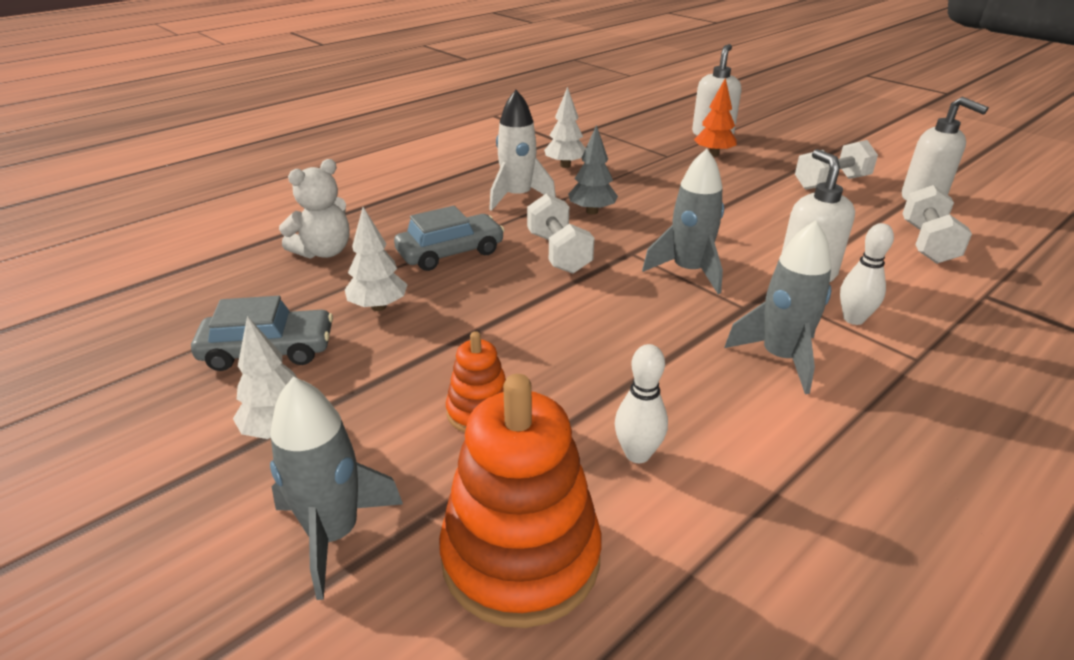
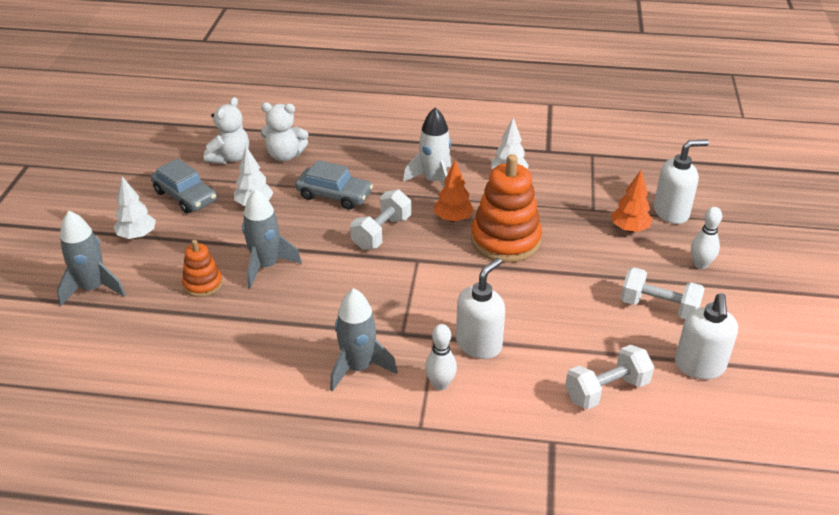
camera: 50 degrees right, 5 degrees up
orange stacking toy [439,374,602,628] -> orange stacking toy moved to [471,154,542,263]
grey tree [568,125,618,214] -> orange tree [434,160,474,222]
white bowling pin [615,344,668,463] -> white bowling pin moved to [691,207,722,269]
grey rocket [642,149,724,294] -> grey rocket moved to [242,189,302,289]
none -> white teddy bear [204,97,249,164]

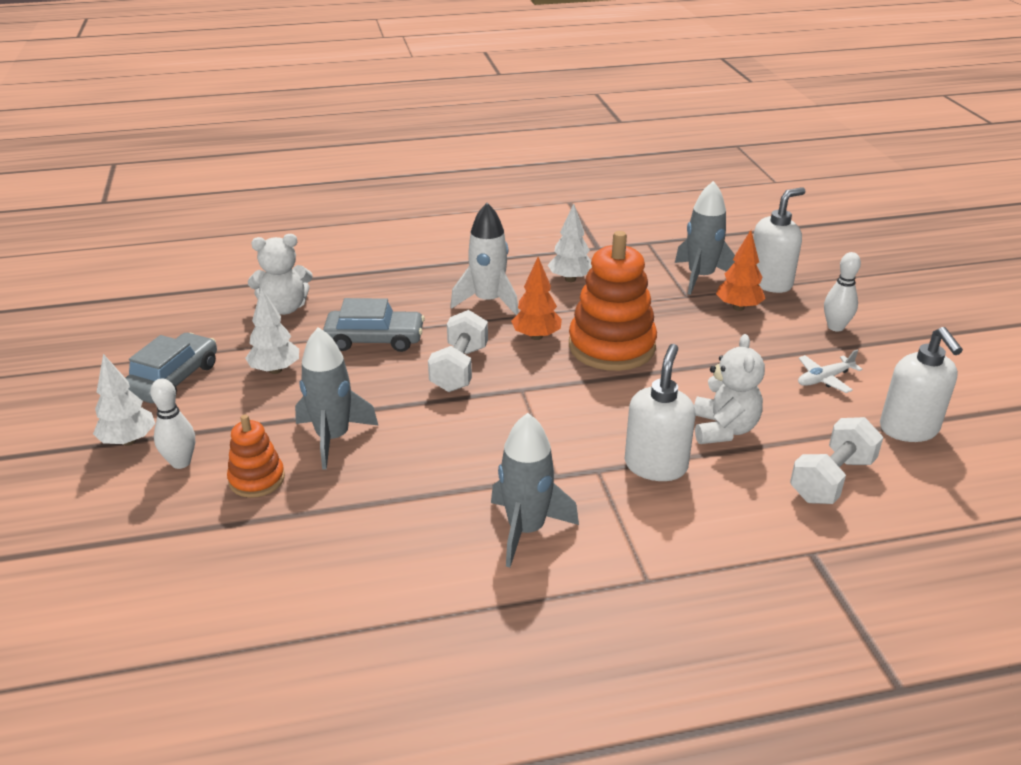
camera: 20 degrees left, 5 degrees down
grey rocket [57,211,126,306] -> grey rocket moved to [675,181,735,295]
grey car [151,158,217,214] -> grey car turned 90 degrees counterclockwise [126,333,217,403]
white teddy bear [204,97,249,164] -> white teddy bear moved to [694,334,765,444]
white bowling pin [425,324,457,390] -> white bowling pin moved to [150,378,195,469]
white dumbbell [621,267,705,319] -> white plane [798,350,863,393]

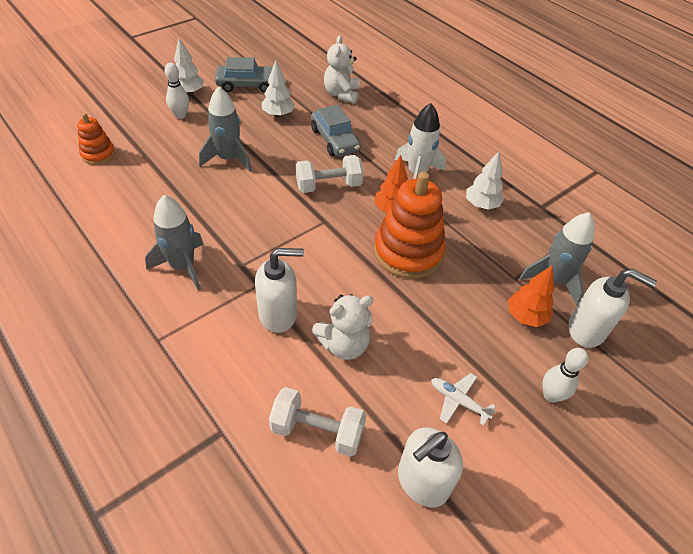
camera: 60 degrees right, 15 degrees up
orange stacking toy [227,414,285,498] -> orange stacking toy moved to [77,113,115,165]
white teddy bear [248,234,313,315] -> white teddy bear turned 45 degrees clockwise [324,36,359,104]

